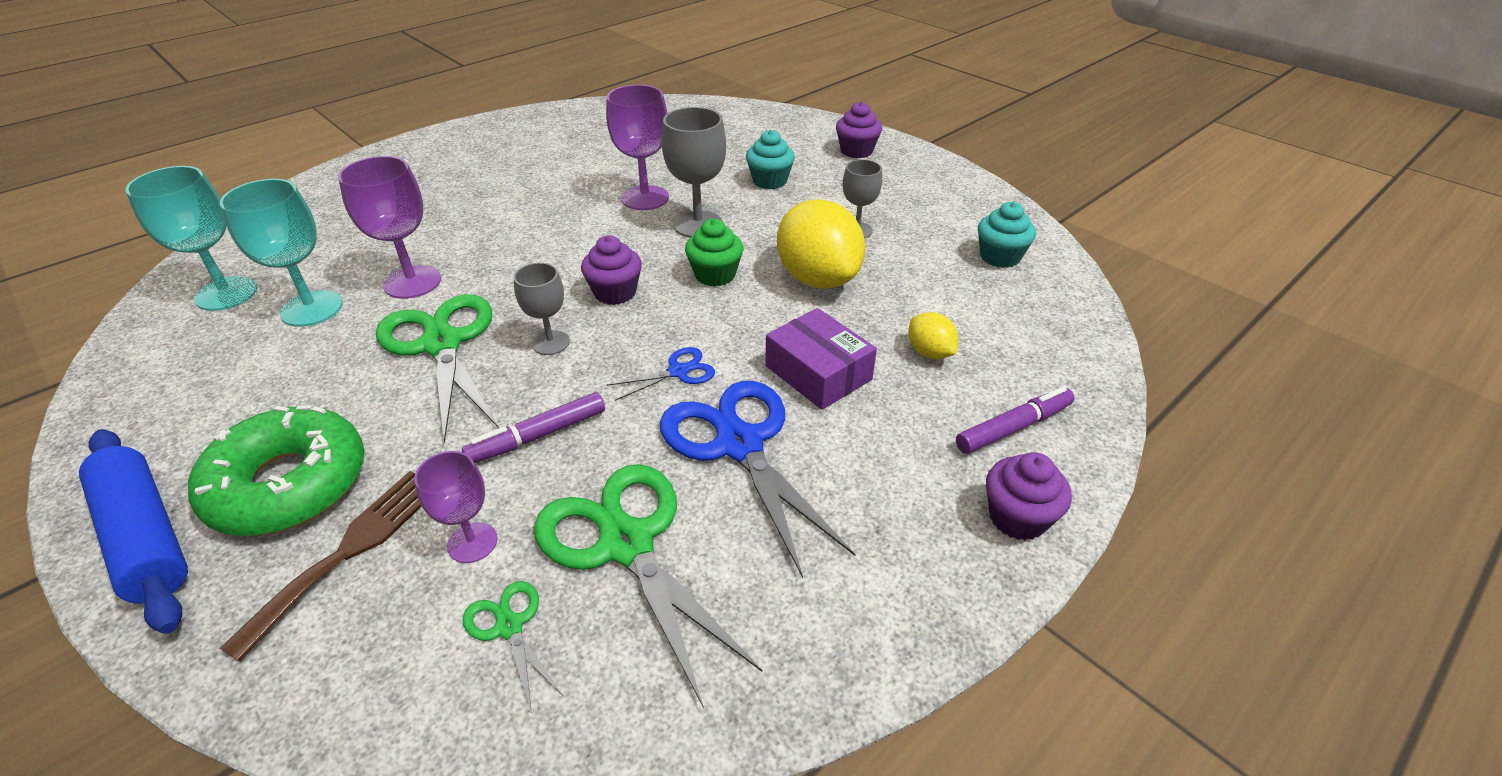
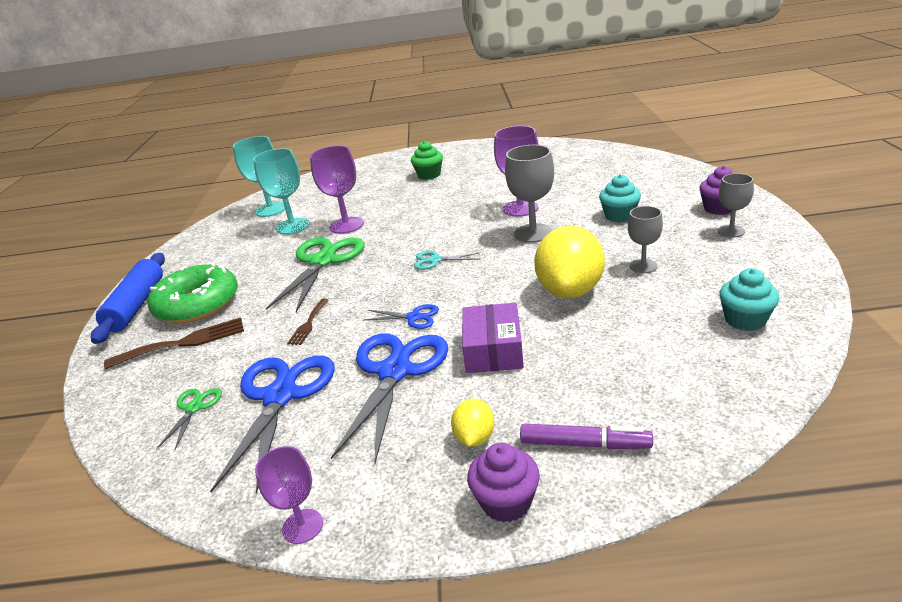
camera: 45 degrees right, 10 degrees down
purple goblet [414,451,497,563] -> purple goblet moved to [255,446,323,544]
purple marker [462,392,605,463] -> brown fork [287,299,328,345]
grey goblet [514,263,570,355] -> grey goblet moved to [718,173,754,237]
green scissors [534,464,762,708] -> blue scissors [210,355,335,494]
purple cupcake [581,235,642,305] -> turquoise scissors [414,251,479,270]
green cupcake [685,219,743,287] -> green cupcake moved to [411,141,443,180]
yellow lemon [908,312,958,359] -> yellow lemon moved to [451,398,495,447]

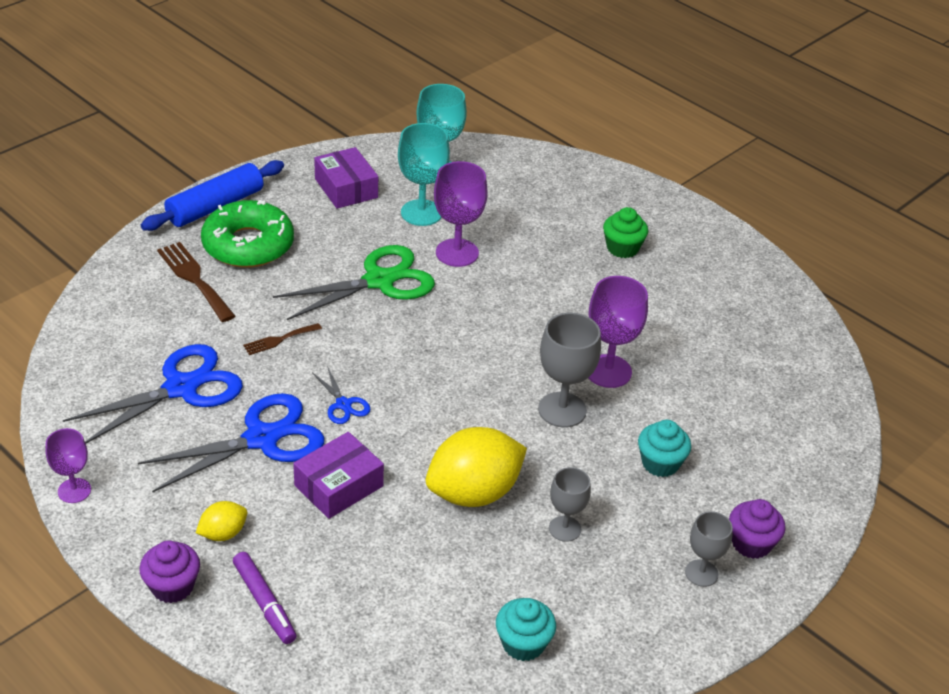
camera: 40 degrees right, 10 degrees up
brown fork [104,317,244,369] -> brown fork turned 150 degrees counterclockwise [157,242,235,322]
green scissors [156,388,222,450] -> none
turquoise scissors [414,251,479,270] -> none
none -> purple box [314,147,378,209]

